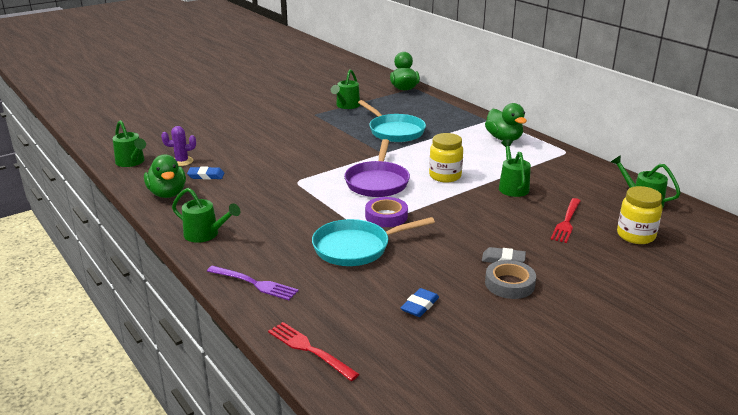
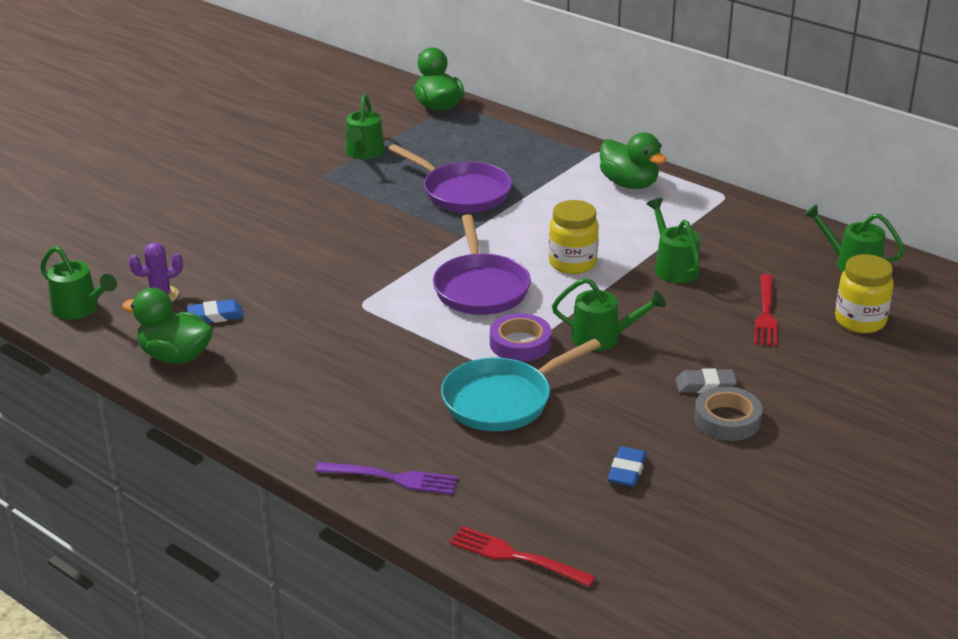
camera: 15 degrees left, 5 degrees up
green duck [144,154,186,198] -> green duck turned 150 degrees clockwise [122,288,213,364]
green watering can [172,188,241,243] -> green watering can moved to [552,278,666,351]
turquoise pan [358,100,426,142] -> purple pan [389,144,512,213]

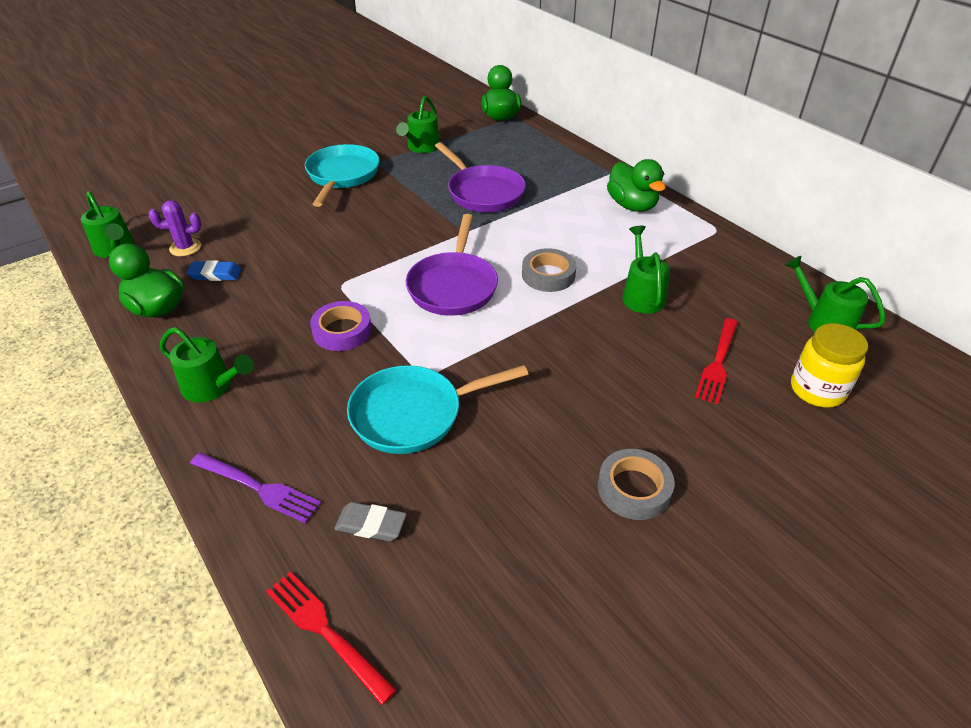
camera: 15 degrees right, 10 degrees up
purple tape [490,313,552,362] -> purple tape moved to [310,301,372,351]
yellow jar [549,200,599,274] -> grey tape [522,248,576,292]
green watering can [552,278,666,351] -> green watering can moved to [160,327,254,403]
blue eraser [608,446,647,487] -> none
grey eraser [676,368,737,393] -> grey eraser moved to [335,502,407,541]
none -> turquoise pan [305,144,380,207]

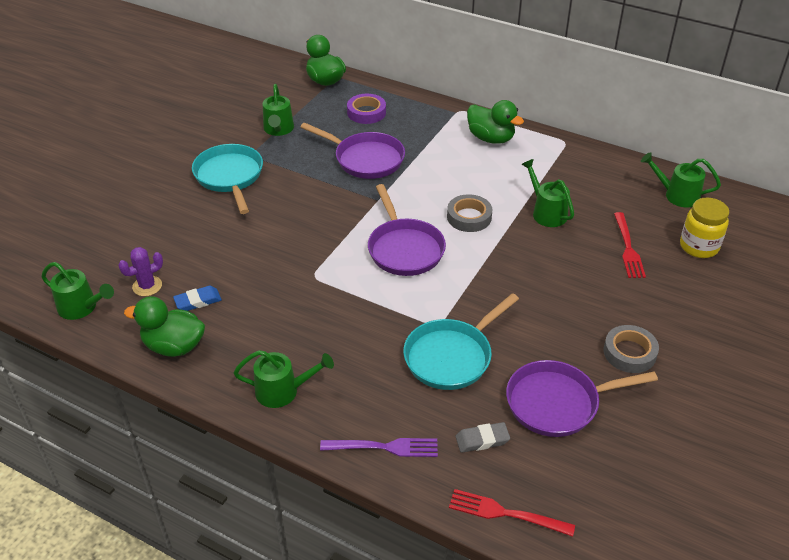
camera: 25 degrees left, 0 degrees up
purple tape [310,301,372,351] -> purple tape moved to [347,94,386,124]
none -> purple pan [506,360,658,437]

